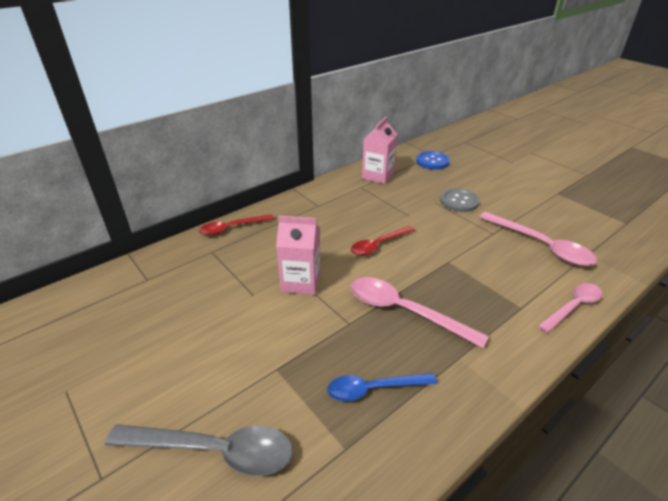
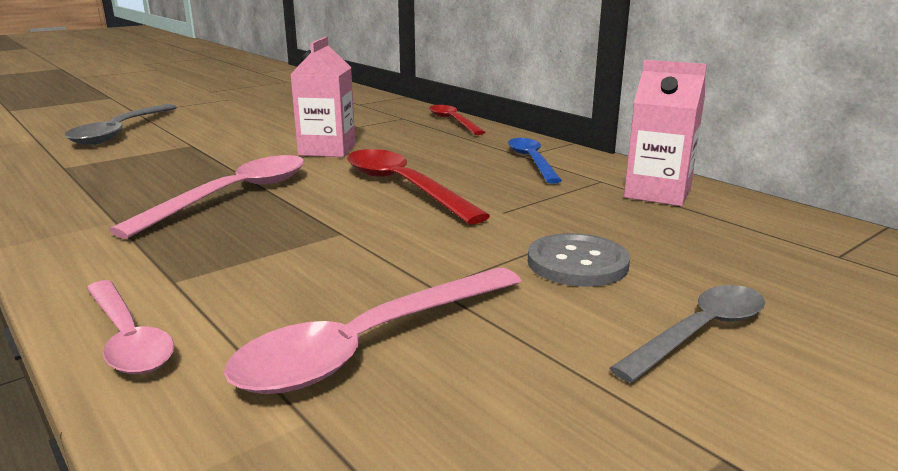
camera: 90 degrees right, 15 degrees down
blue spoon [327,373,437,401] -> blue spoon moved to [508,138,562,184]
red spoon [351,226,415,256] -> red spoon [347,149,490,224], size x1.52
blue button [416,151,450,170] -> none
none -> grey spoon [610,285,765,383]

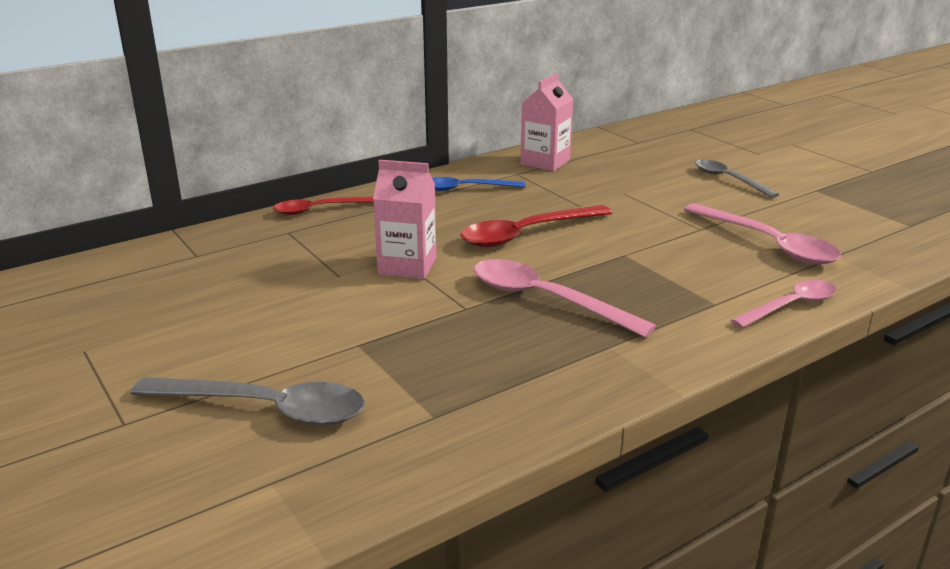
camera: 85 degrees left, 5 degrees up
grey button [528,233,630,287] -> none

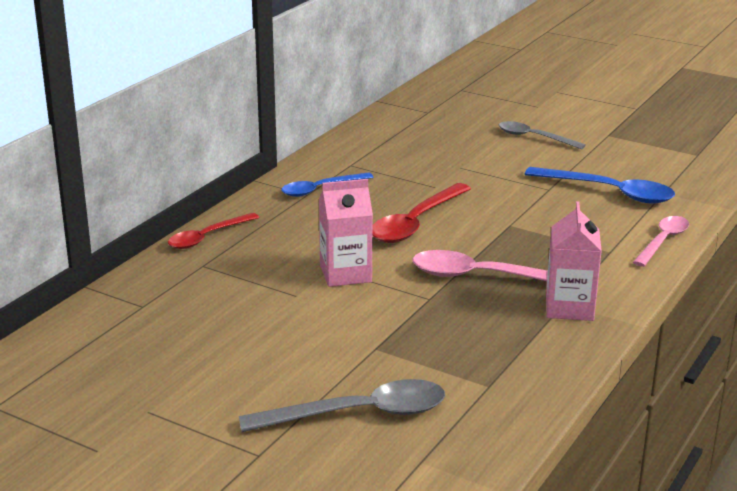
camera: 25 degrees left, 0 degrees up
pink carton [520,73,573,171] -> pink carton moved to [546,201,602,321]
pink spoon [683,203,841,264] -> blue spoon [525,167,675,204]

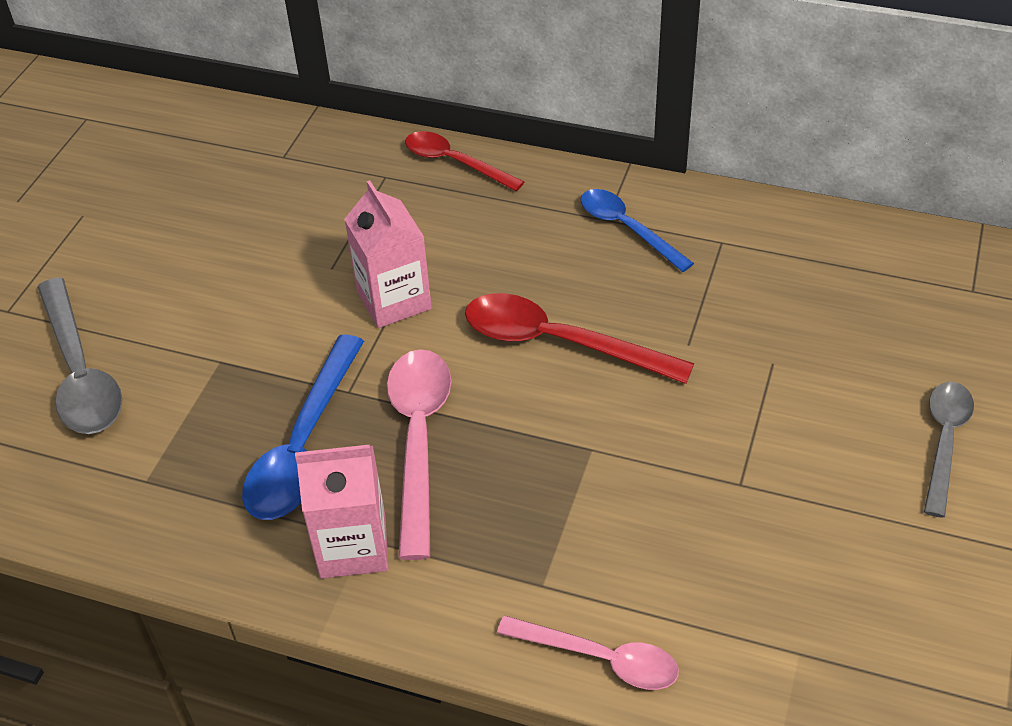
camera: 80 degrees right, 20 degrees up
blue spoon [525,167,675,204] -> blue spoon moved to [242,335,364,520]

